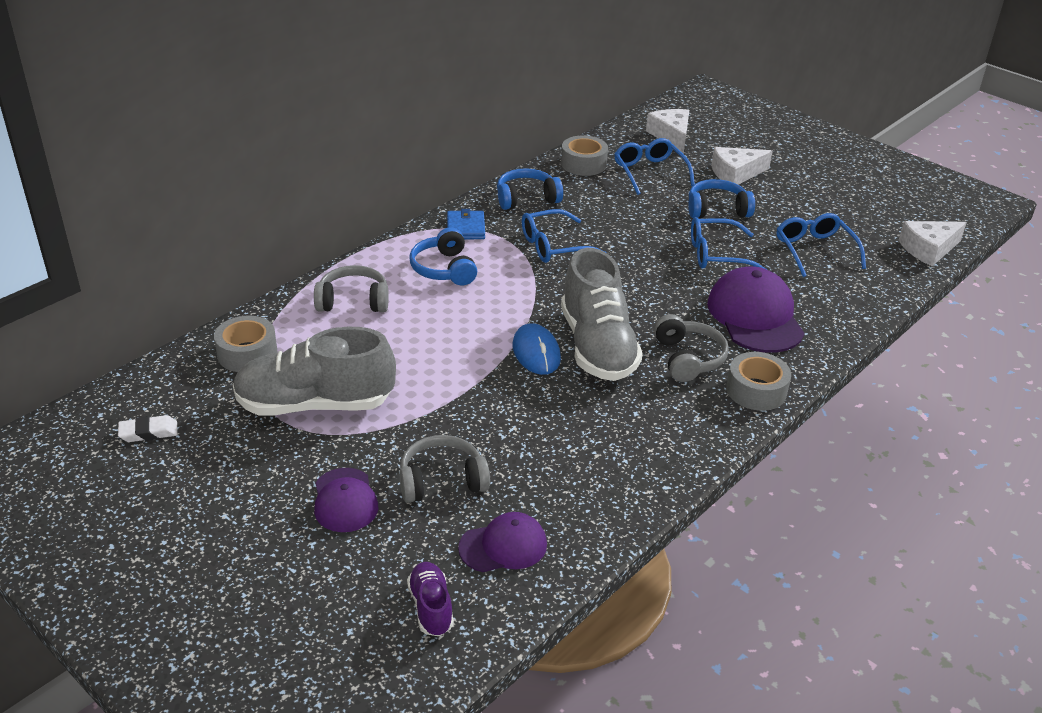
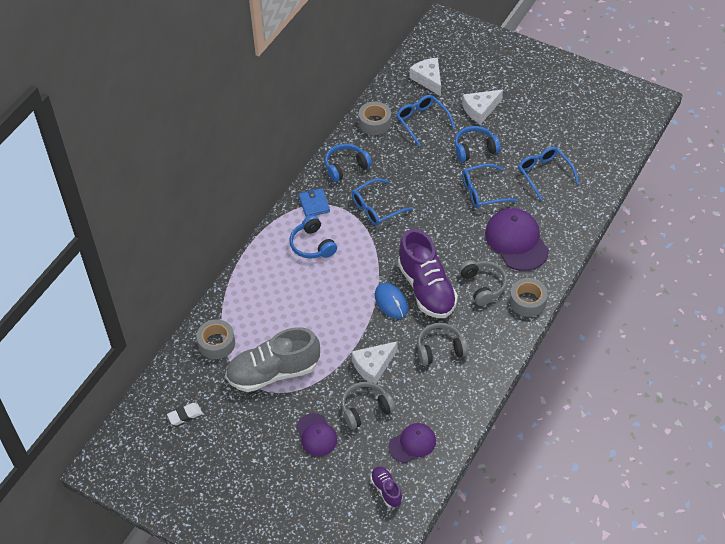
camera: 10 degrees left, 15 degrees up
grey headphones [314,265,389,312] -> grey headphones moved to [417,323,468,366]
grey shoe [561,248,643,381] -> purple shoe [398,229,458,318]
white cheese [899,221,967,266] -> white cheese moved to [351,341,398,384]

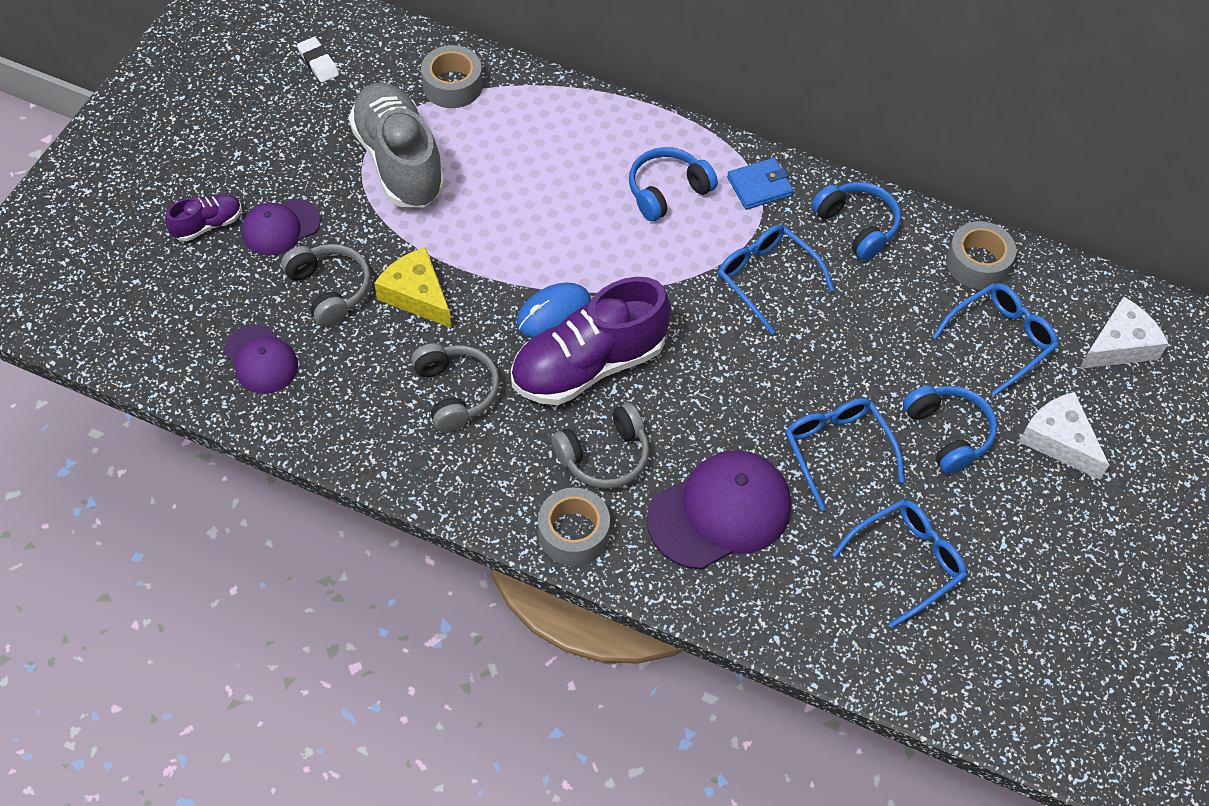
camera: 80 degrees right, 5 degrees up
white cheese [351,341,398,384] -> yellow cheese [374,247,451,328]
purple shoe [370,466,403,507] -> purple shoe moved to [165,195,242,241]

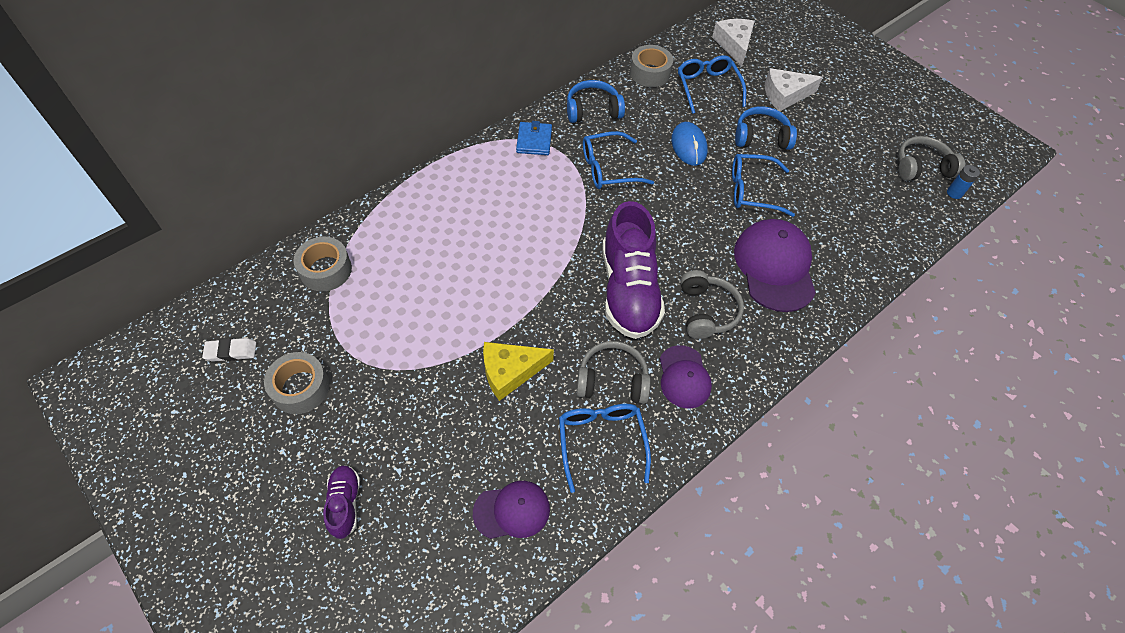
camera: 65 degrees left, 0 degrees up
purple cap [242,198,321,256] -> purple cap moved to [660,345,712,408]
grey headphones [281,244,371,327] -> grey headphones moved to [898,136,965,181]
grey shoe [349,82,445,207] -> none
blue mouse [517,282,591,337] -> blue mouse moved to [671,122,708,166]
grey tape [538,487,610,566] -> grey tape moved to [264,352,329,414]
blue headphones [629,147,718,222] -> none
blue glasses [832,499,967,628] -> blue glasses moved to [559,404,651,493]
none -> blue battery [947,165,980,199]

